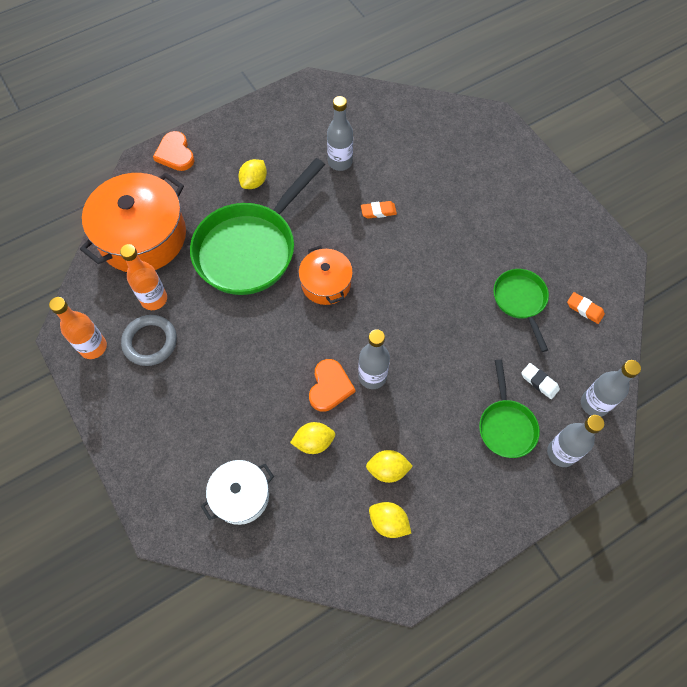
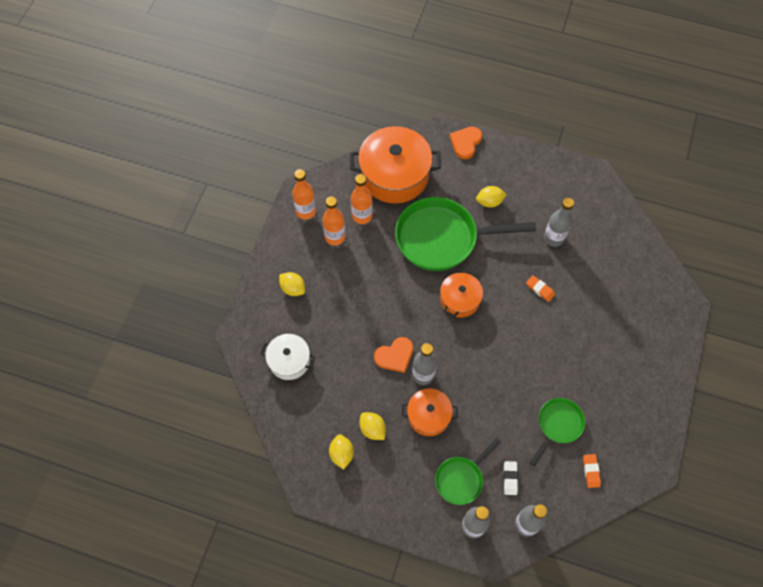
camera: 50 degrees right, 0 degrees up
grey ring [121,315,177,366] -> orange bottle [322,196,345,246]
yellow lemon [290,422,335,454] -> yellow lemon moved to [279,272,305,296]
none -> orange pot [402,388,458,436]

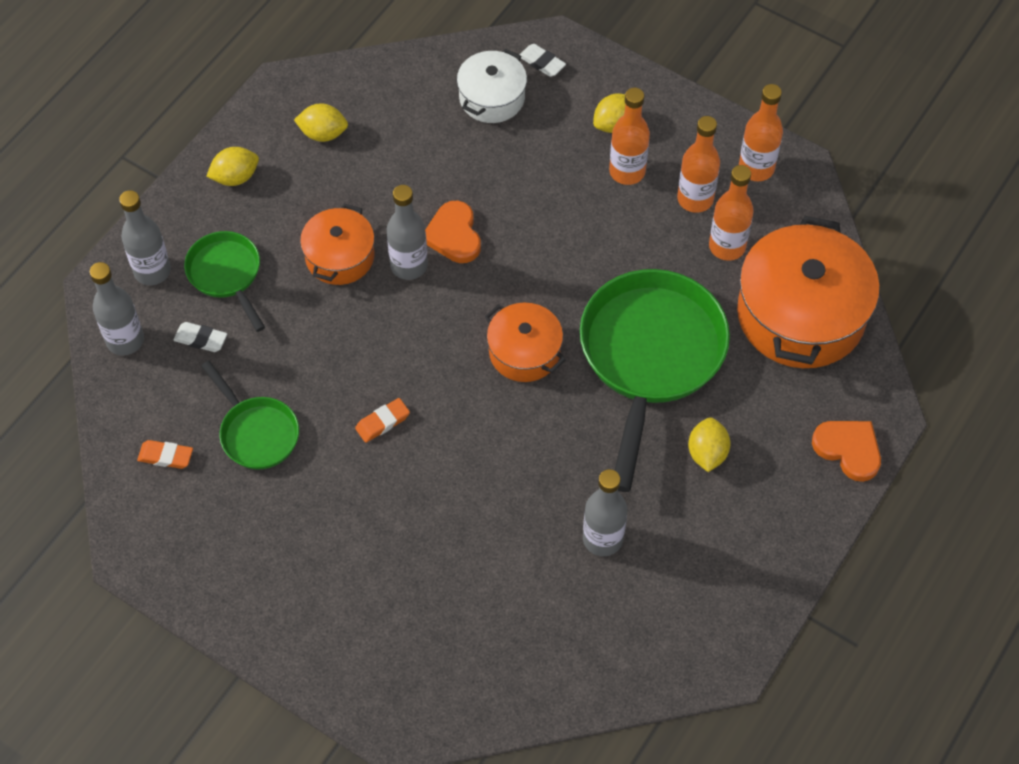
camera: 105 degrees right, 5 degrees down
yellow lemon [359,412,386,440] -> yellow lemon moved to [206,147,259,186]
orange eraser [526,275,555,302] -> orange eraser moved to [355,398,410,443]
none -> white eraser [520,44,566,77]
none -> orange bottle [609,88,650,185]

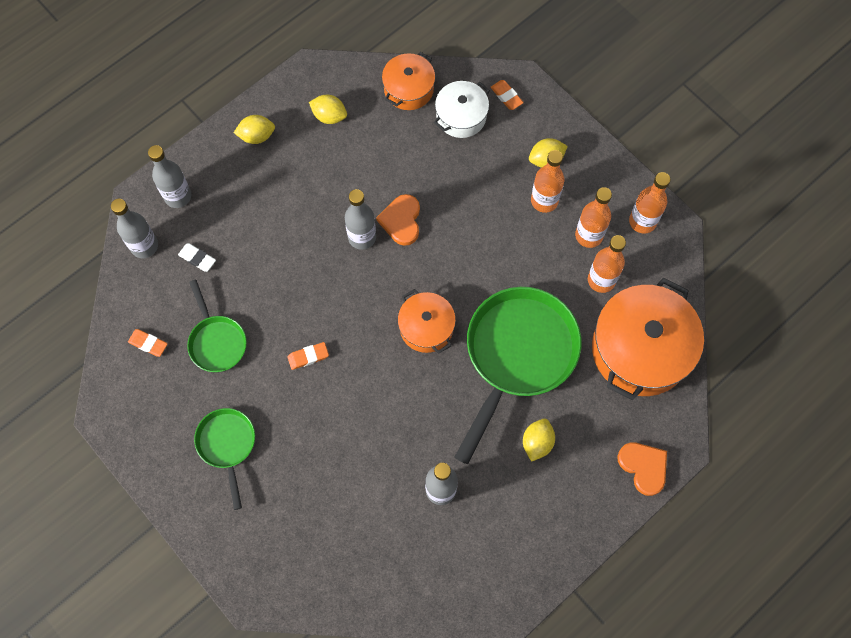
camera: 15 degrees right, 10 degrees up
green pan [184,231,265,332] -> green pan moved to [194,408,255,510]
orange pot [300,204,375,285] -> orange pot moved to [382,52,435,110]
white eraser [520,44,566,77] -> orange eraser [491,80,524,110]

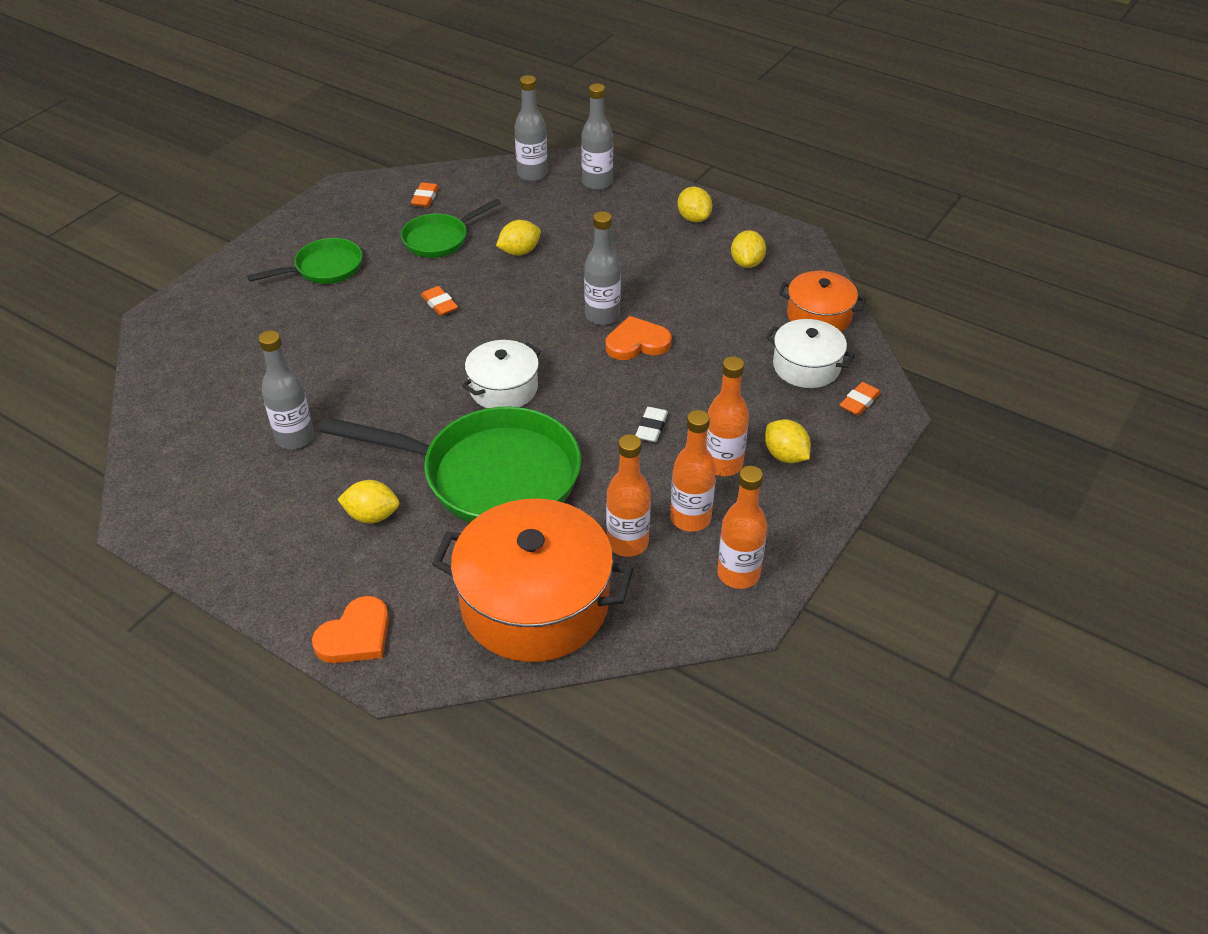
camera: 75 degrees right, 25 degrees down
white eraser [178,243,216,272] -> white eraser moved to [635,407,668,442]
orange pot [398,289,456,354] -> white pot [462,340,541,408]
none -> yellow lemon [496,220,541,256]

